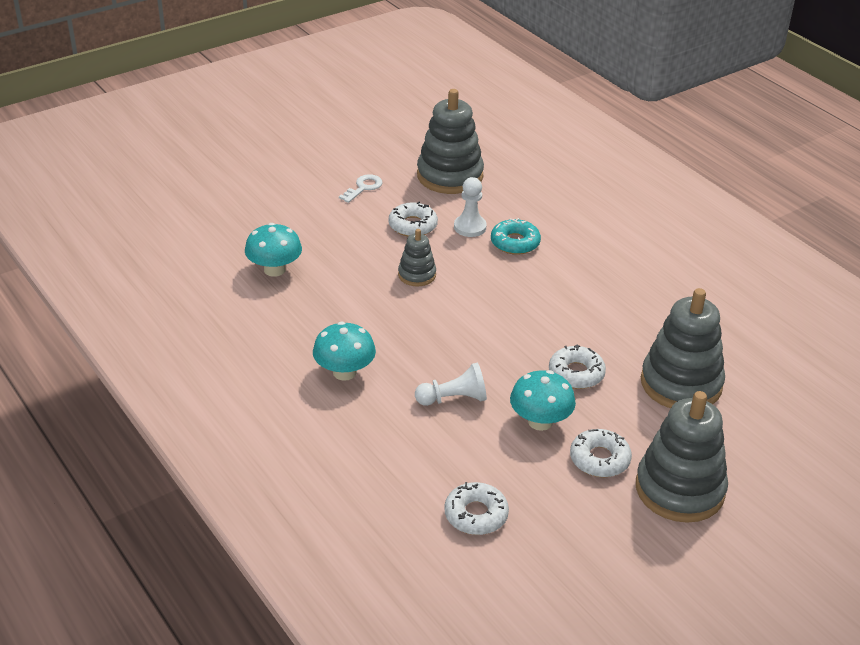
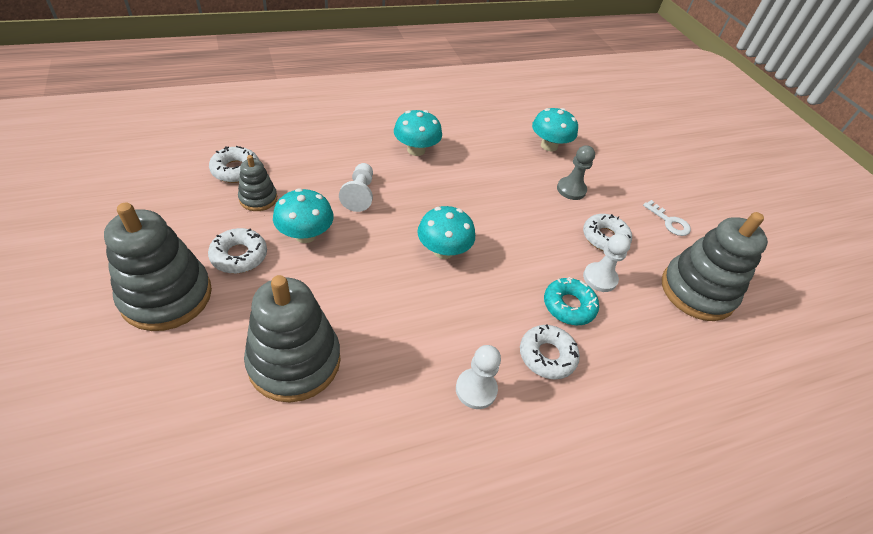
camera: 100 degrees right, 10 degrees up
grey stacking toy [398,229,436,287] -> grey stacking toy moved to [238,155,277,211]
white donut [549,344,606,389] -> white donut moved to [520,324,580,379]
none -> turquoise mushroom [417,206,475,259]
none -> white pawn [456,345,501,409]
none -> grey pawn [557,145,595,200]

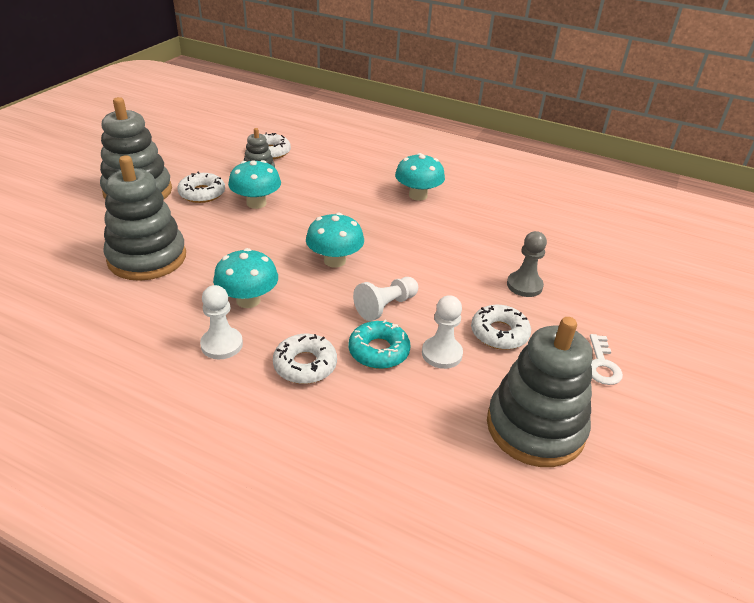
camera: 50 degrees right, 10 degrees down
white pawn [339,163,373,212] -> white pawn moved to [353,277,418,321]
turquoise mushroom [532,108,578,151] -> turquoise mushroom moved to [213,248,278,308]

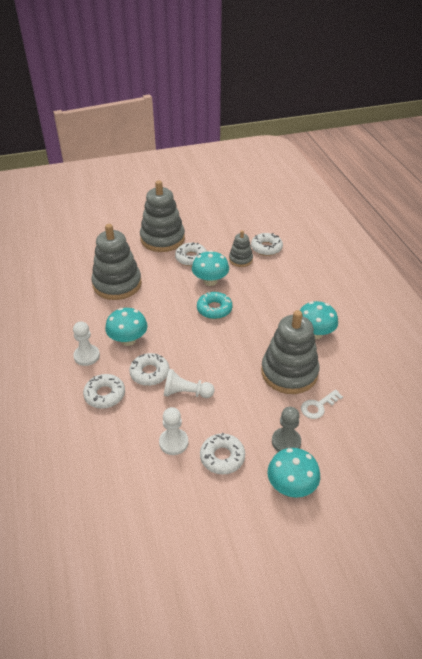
camera: 50 degrees right, 5 degrees up
turquoise mushroom [306,213,364,268] -> turquoise mushroom moved to [267,448,320,498]
turquoise donut [349,320,411,369] -> turquoise donut moved to [197,292,233,319]
grey stacking toy [487,317,593,467] -> grey stacking toy moved to [261,310,320,394]
white key [590,334,623,385] -> white key moved to [301,390,343,419]
none -> white donut [129,353,170,386]

